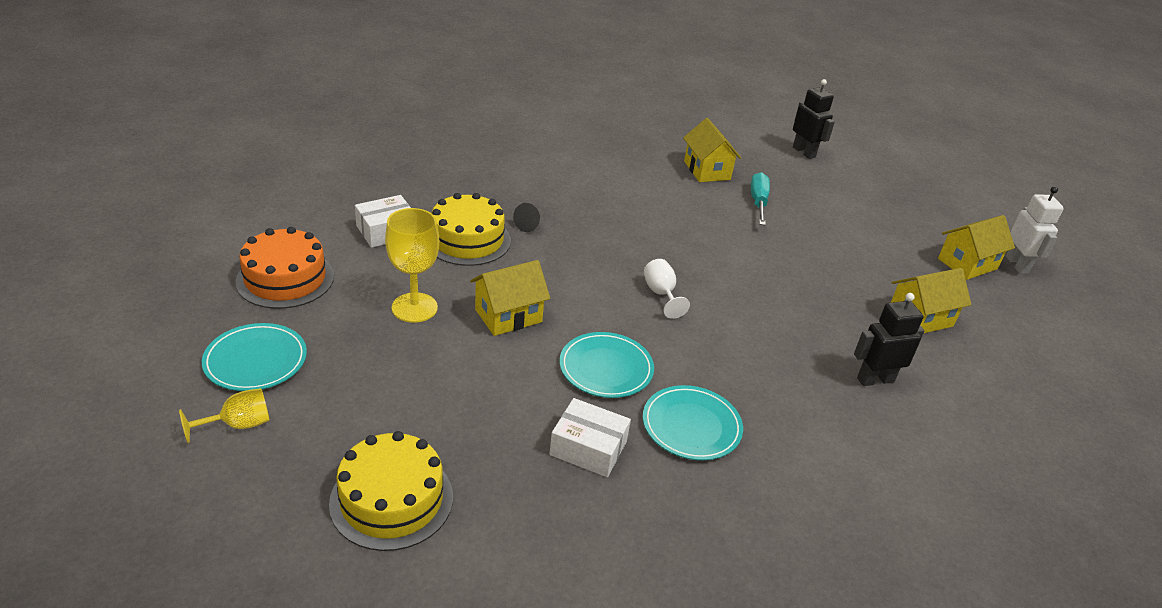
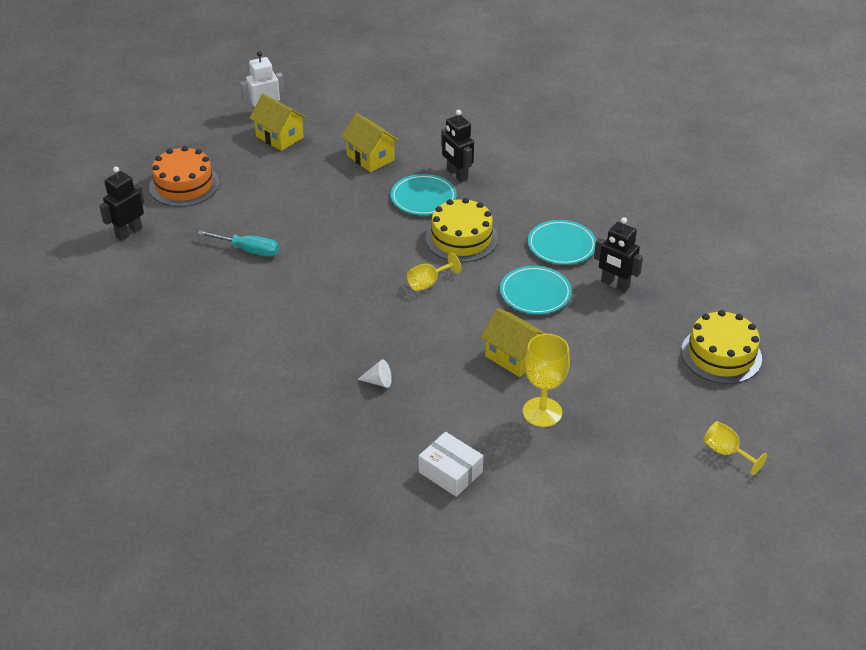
camera: 105 degrees left, 5 degrees up
turquoise plate [202,323,307,391] -> turquoise plate moved to [391,174,457,215]
orange cake [235,227,334,309] -> orange cake moved to [149,146,219,207]
yellow cake [431,193,511,266] -> yellow cake moved to [426,198,498,262]
black cone [513,203,540,232] -> white cone [357,359,392,388]
white box [550,398,631,477] -> black robot [594,217,643,292]
white goblet [644,259,690,319] -> yellow goblet [407,253,461,291]
yellow house [683,118,741,182] -> none
turquoise screwdriver [751,172,770,225] -> turquoise screwdriver turned 150 degrees counterclockwise [198,230,279,257]

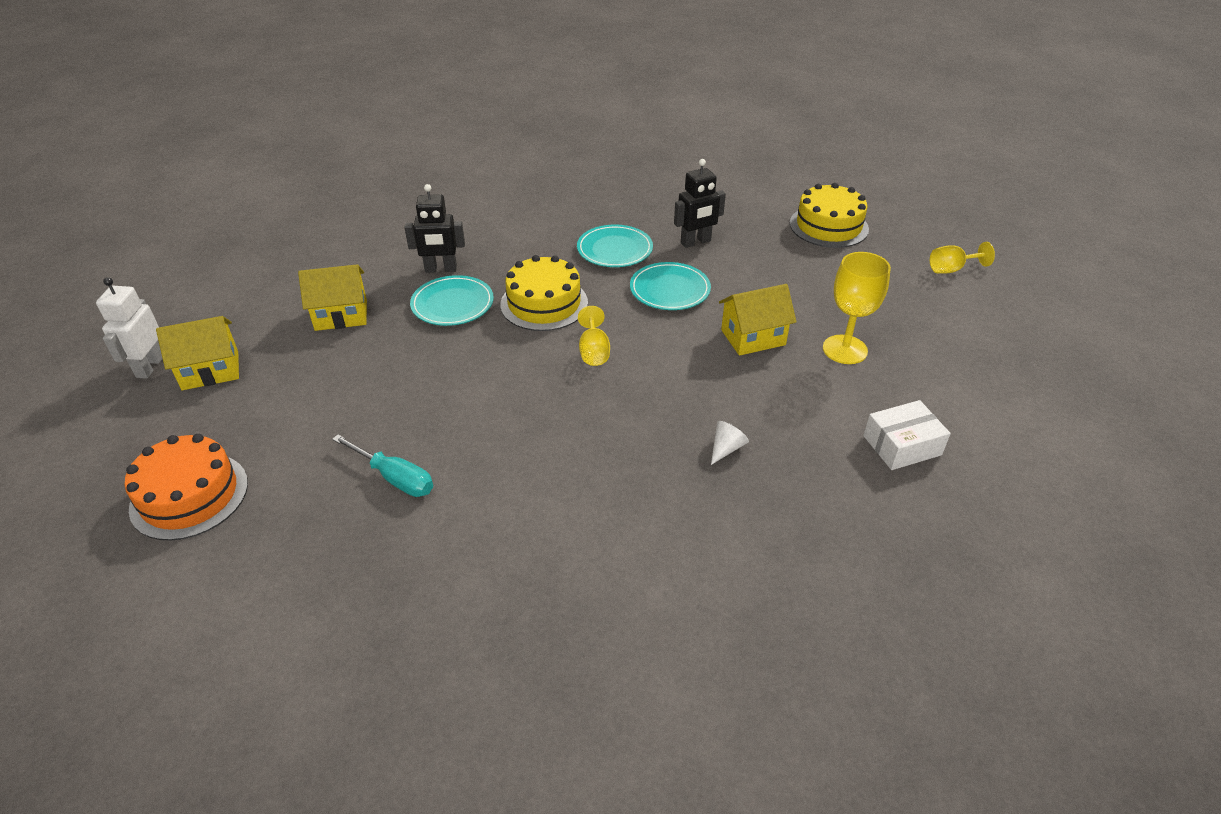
camera: 60 degrees left, 0 degrees up
black robot [99,167,144,241] -> none
turquoise screwdriver [198,230,279,257] -> turquoise screwdriver turned 75 degrees clockwise [332,435,433,497]

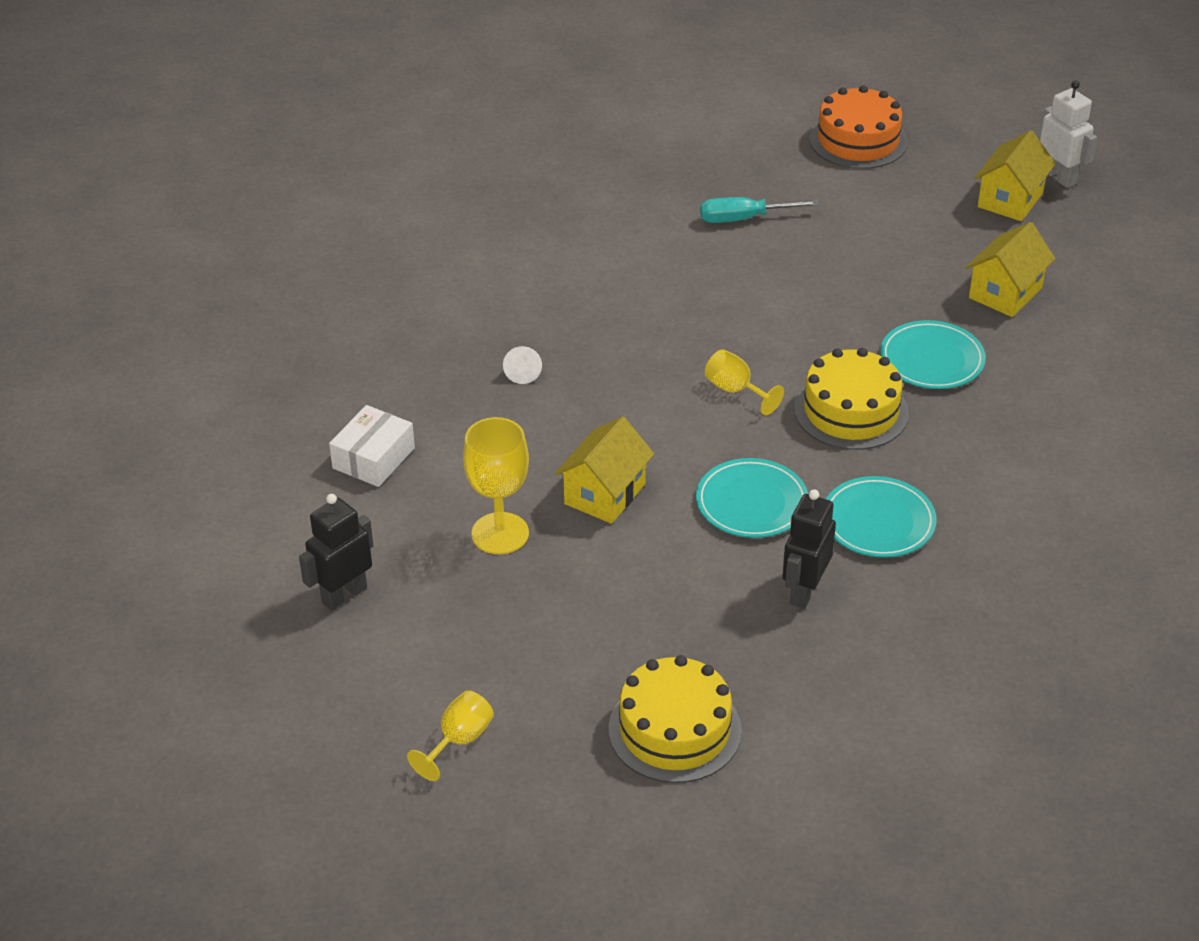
camera: 140 degrees right, 0 degrees up
black robot [404,184,465,273] -> black robot moved to [299,494,373,611]

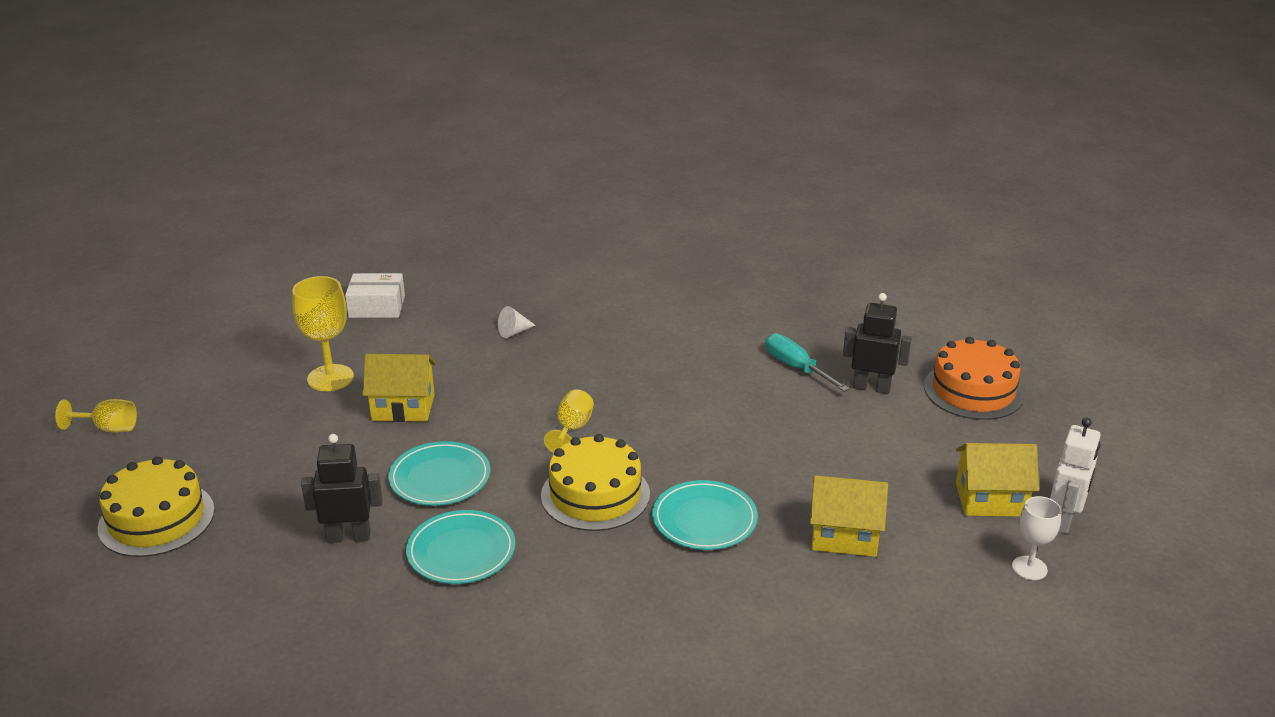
camera: 60 degrees right, 10 degrees down
black robot [299,494,373,611] -> black robot moved to [843,293,912,394]
none -> white goblet [1012,496,1061,580]

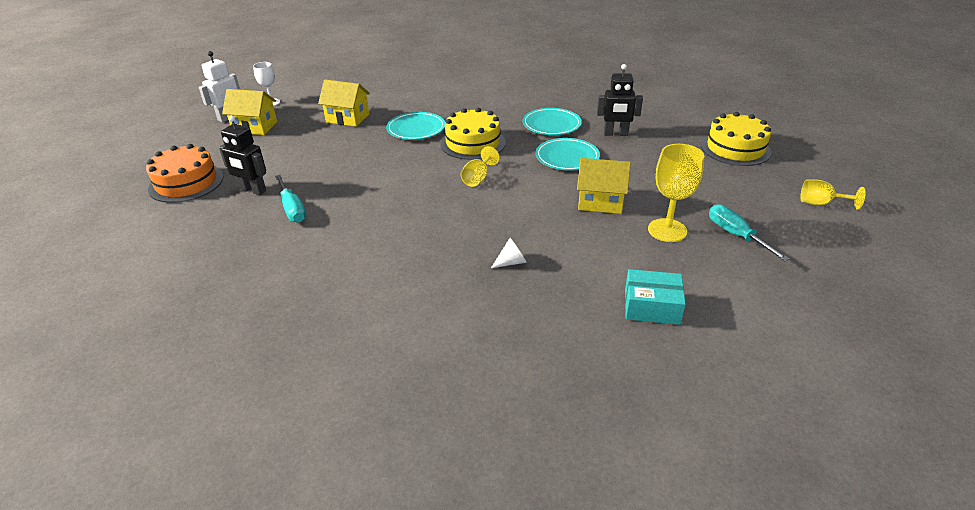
camera: 170 degrees left, 5 degrees up
white box [345,273,405,318] -> turquoise box [625,269,686,325]
none -> turquoise screwdriver [709,204,790,261]

